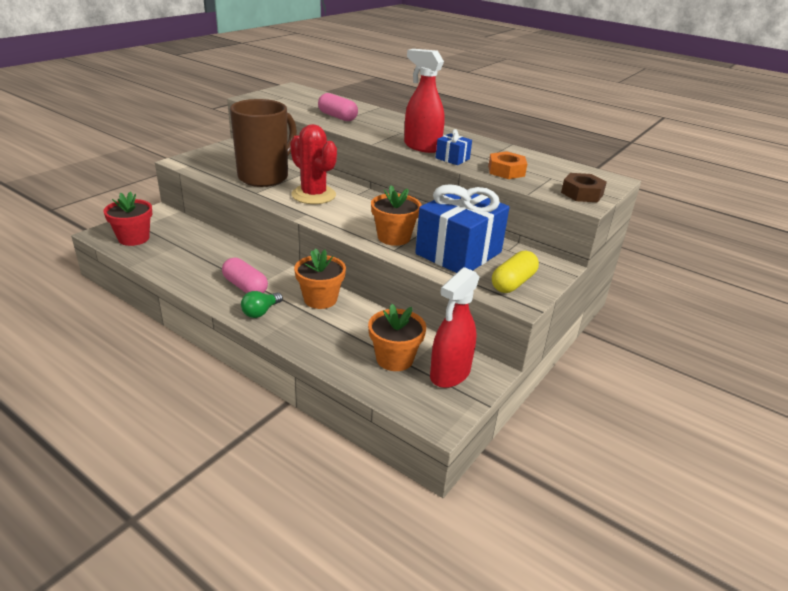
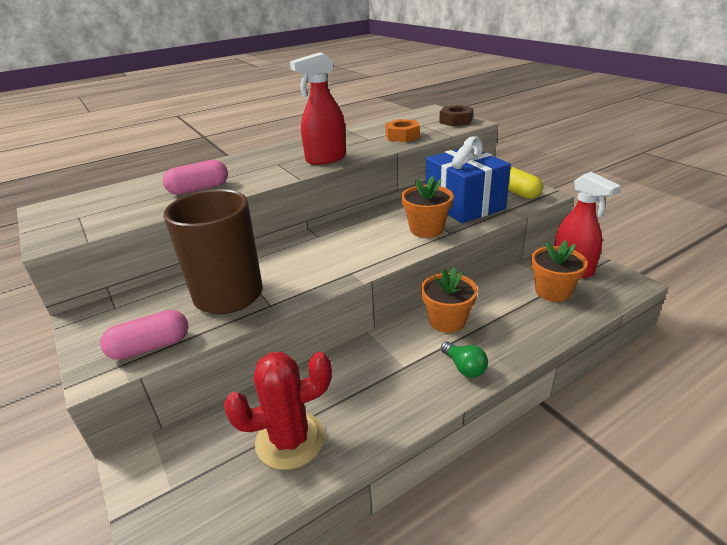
camera: 65 degrees left, 0 degrees up
red flower pot [103,191,152,246] -> none
pink capsule [222,257,268,293] -> pink capsule moved to [100,310,189,360]
red cactus [290,124,337,204] -> red cactus moved to [224,352,332,470]
blue gift [436,129,472,165] -> none

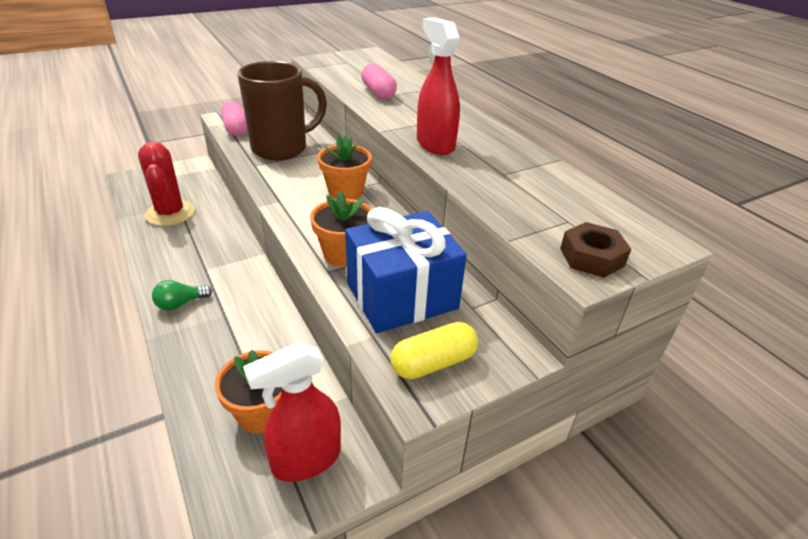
camera: 90 degrees right, 5 degrees up
orange nut [385,119,420,142] -> none
orange flower pot [421,267,478,333] -> orange flower pot moved to [317,136,372,200]

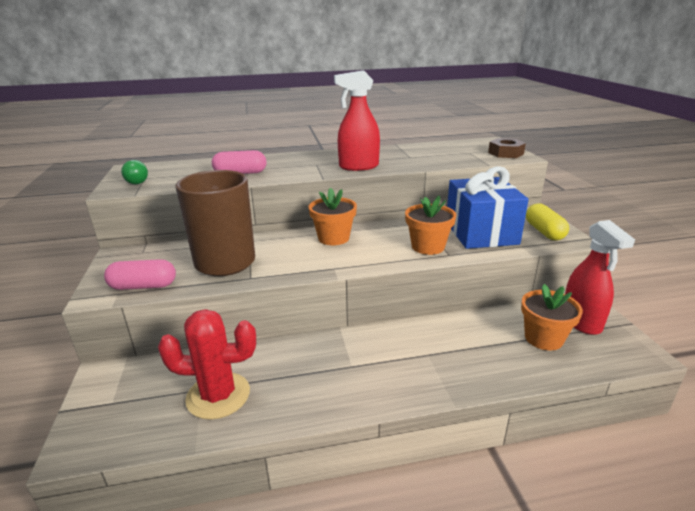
camera: 70 degrees left, 10 degrees down
green light bulb [152,280,212,311] -> green light bulb moved to [121,160,148,184]

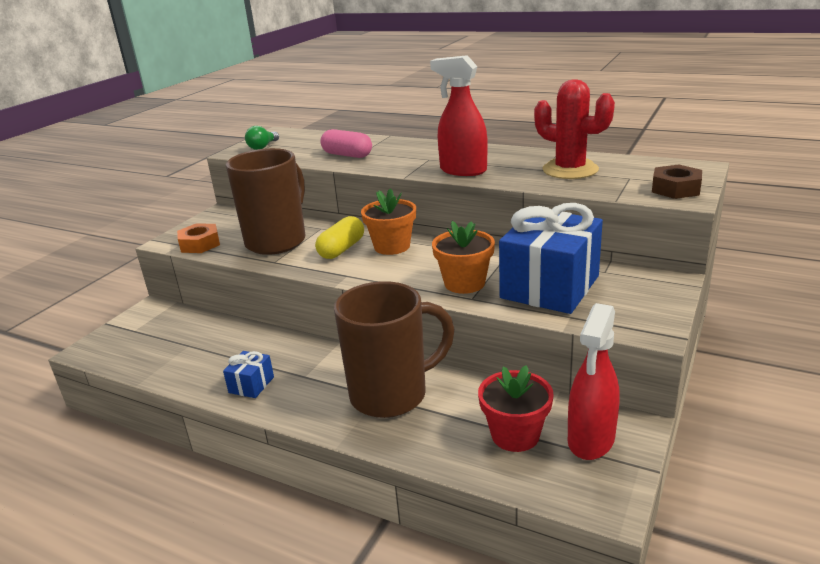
camera: 40 degrees right, 0 degrees up
pink capsule [104,259,176,290] -> orange nut [177,223,220,253]
red cactus [158,309,256,420] -> red cactus moved to [534,80,615,179]
orange flower pot [521,284,583,351] -> red flower pot [478,365,554,452]
yellow capsule [526,203,569,240] -> yellow capsule moved to [315,216,364,259]
none -> blue gift [223,351,274,398]
none -> brown mug [334,281,455,418]

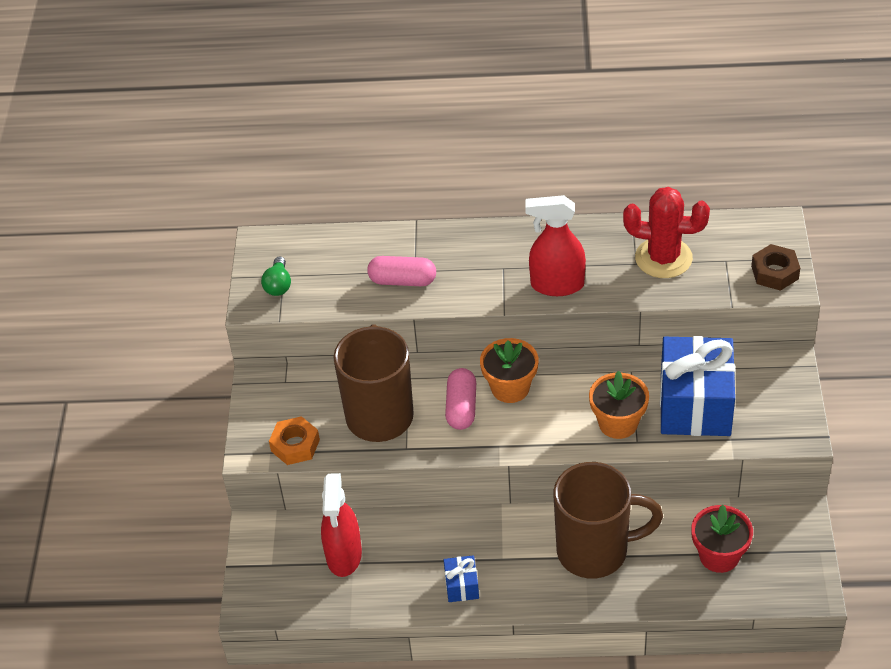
camera: 25 degrees left, 20 degrees up
yellow capsule [315,216,364,259] -> pink capsule [445,368,476,430]
brown mug [334,281,455,418] -> brown mug turned 45 degrees clockwise [554,462,663,579]
red spray bottle [568,303,619,460] -> red spray bottle moved to [321,473,362,577]

